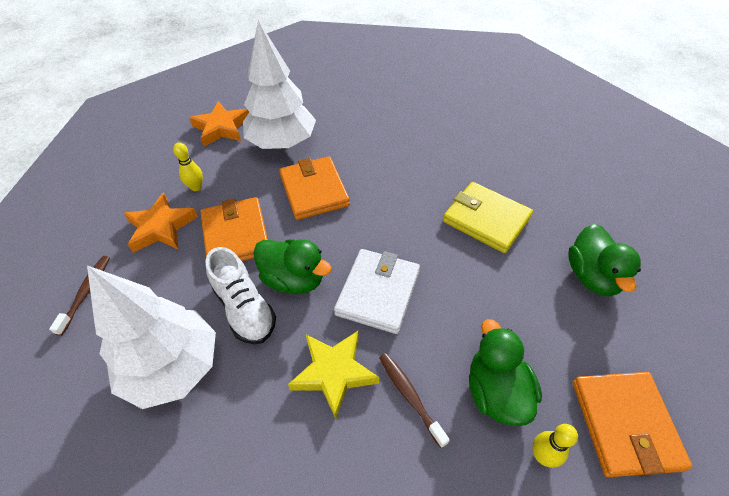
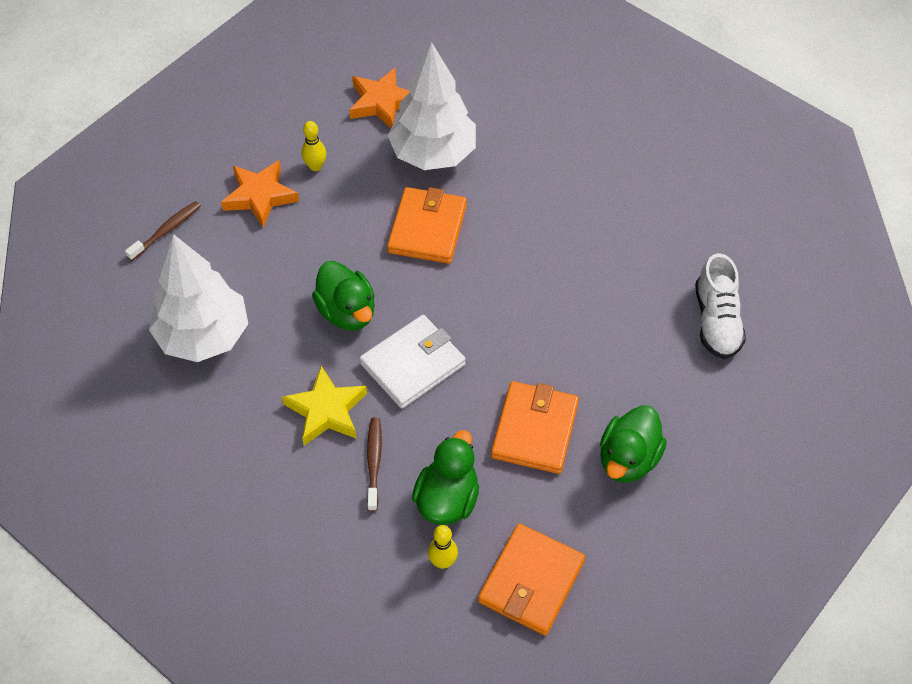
camera: 30 degrees right, 5 degrees up
orange wallet [201,197,268,261] -> orange wallet moved to [491,381,579,474]
white shoe [205,247,276,344] -> white shoe moved to [695,253,746,359]
yellow wallet [443,182,533,253] -> none

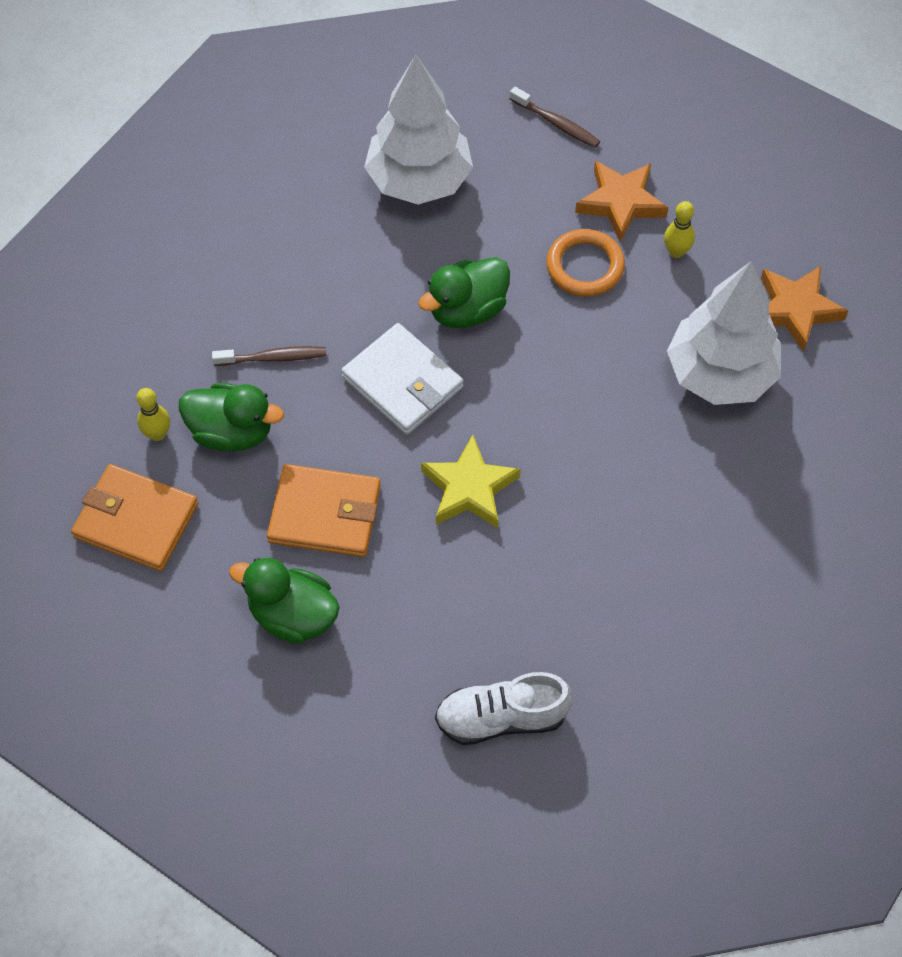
camera: 85 degrees right, 5 degrees up
yellow star [282,366,367,445] -> yellow star moved to [421,435,521,528]
orange wallet [387,187,467,264] -> none
none -> orange ring [547,229,625,297]

